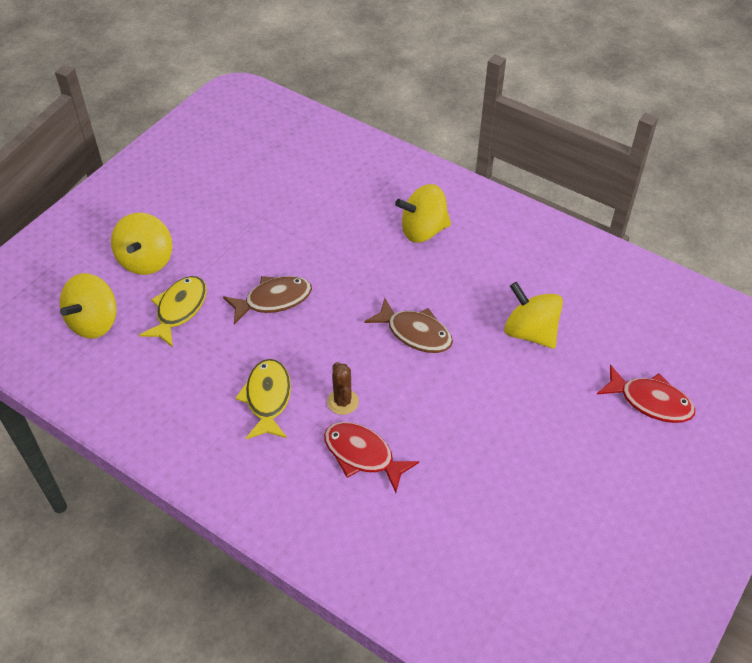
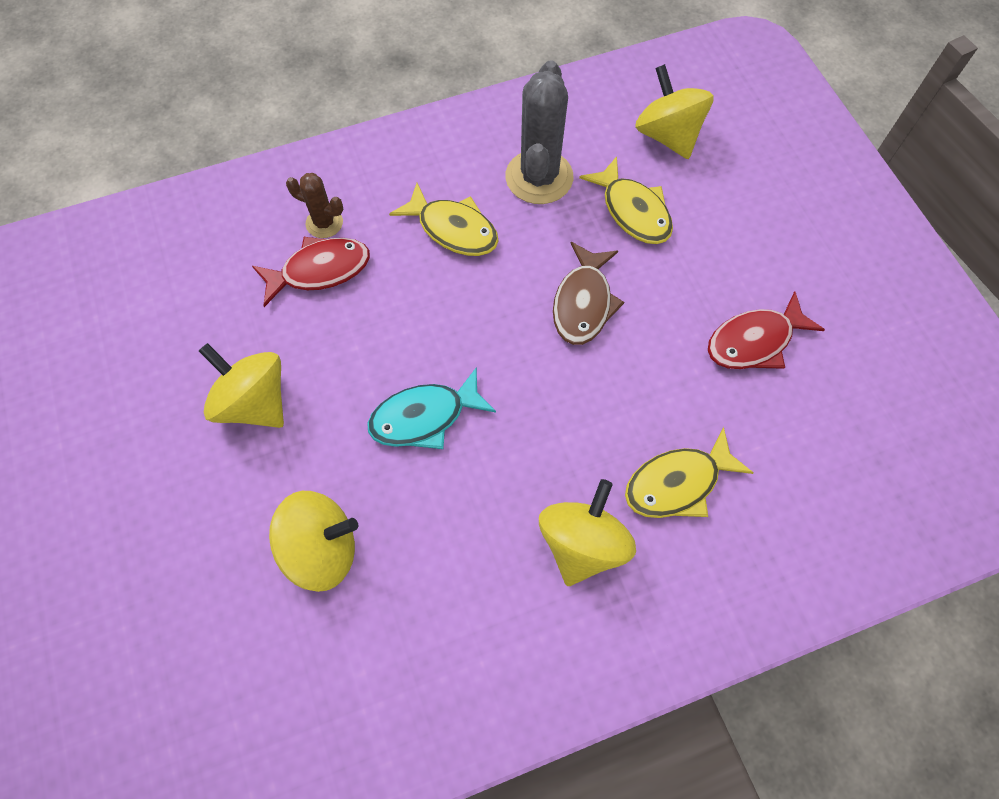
camera: 125 degrees right, 15 degrees up
yellow spinning top [111,213,172,275] -> yellow spinning top moved to [199,343,284,428]
brown cactus [327,362,359,415] -> brown cactus moved to [286,173,343,238]
brown fish [364,298,453,353] -> turquoise fish [367,367,496,449]
red fish [597,365,695,423] -> red fish moved to [708,291,825,369]
none -> grey cactus [505,60,573,204]
none -> yellow fish [625,427,754,518]

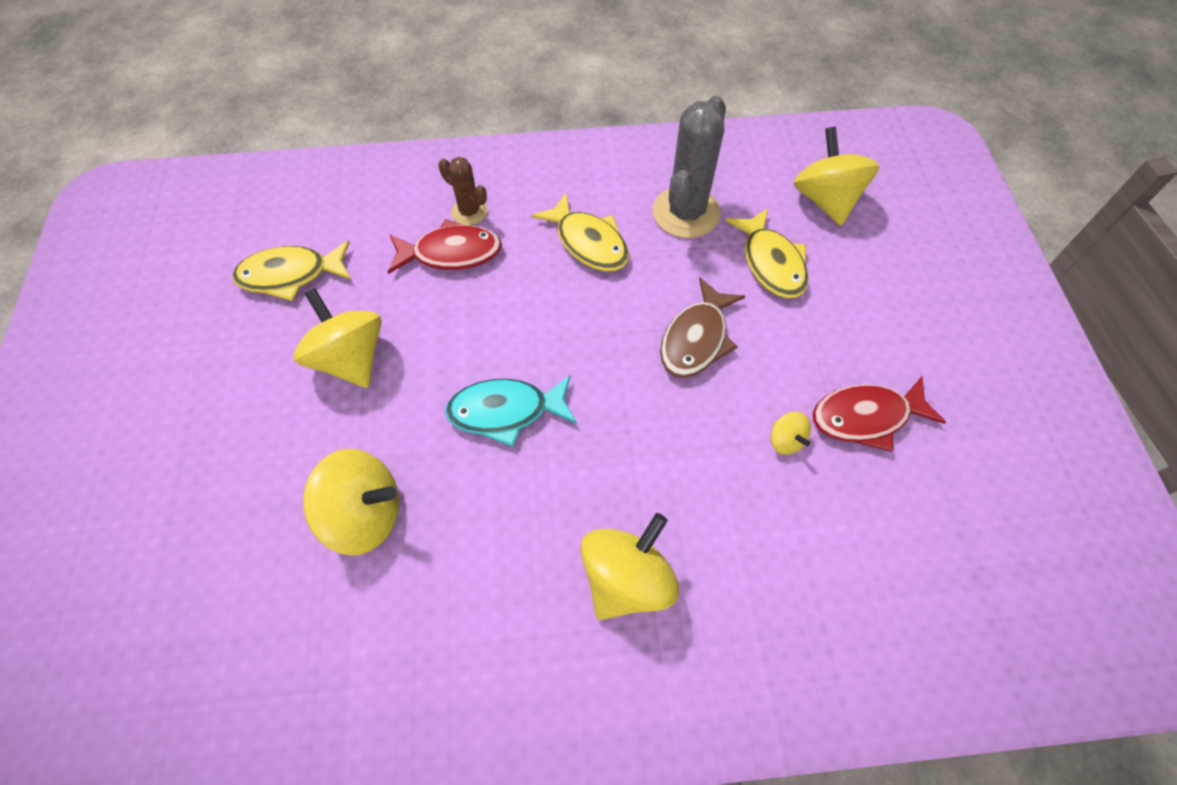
camera: 15 degrees right, 5 degrees down
yellow fish [625,427,754,518] -> yellow fish moved to [232,240,352,301]
none -> yellow spinning top [771,412,811,455]

